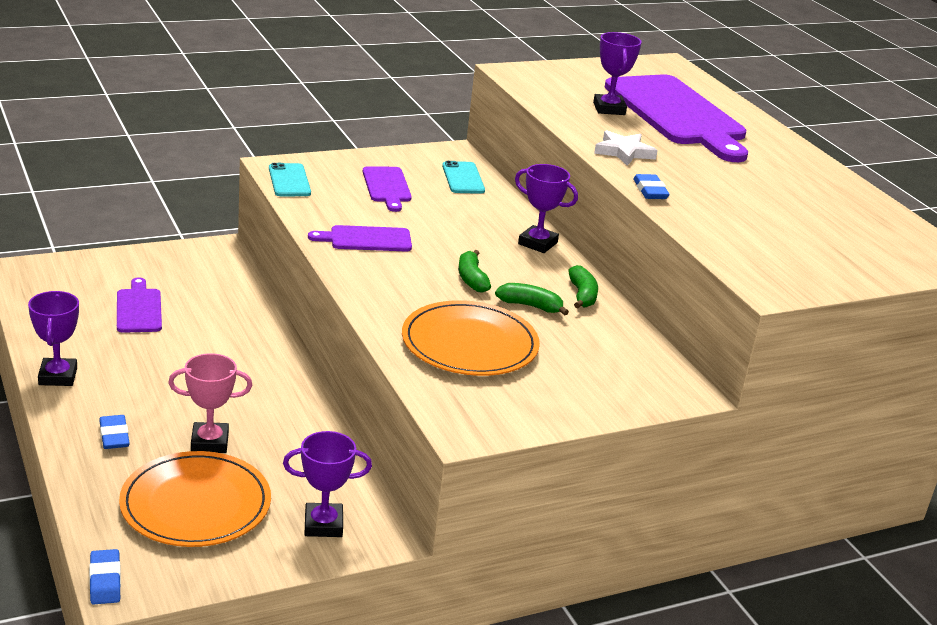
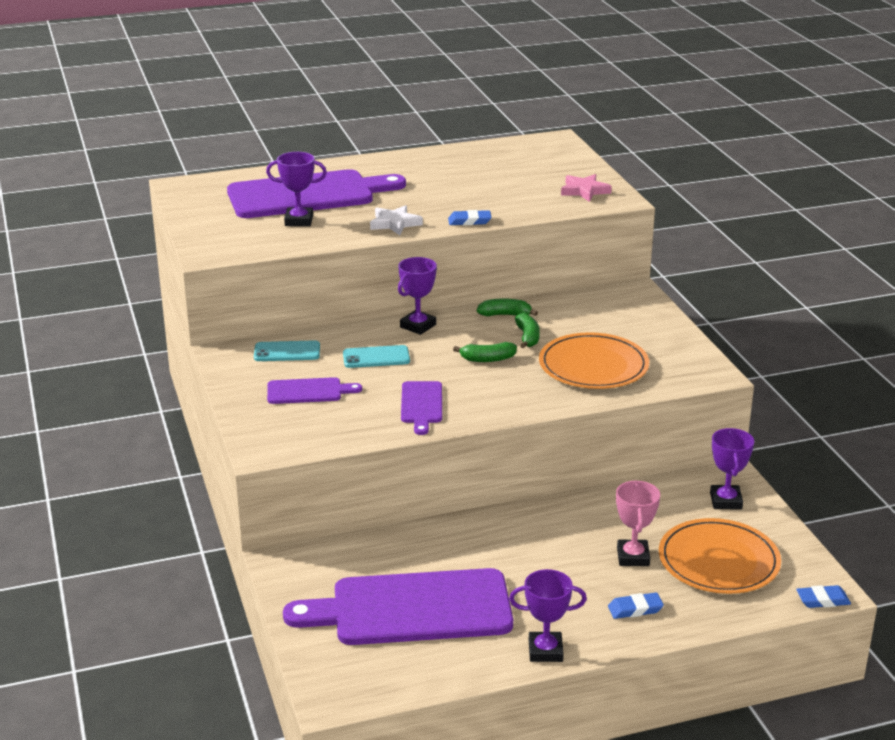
camera: 80 degrees left, 0 degrees up
purple cutting board [117,277,162,333] -> purple cutting board [283,568,513,645], size x2.14
turquoise phone [269,163,311,196] -> turquoise phone moved to [343,345,410,368]
green banana [495,283,569,316] -> green banana turned 150 degrees clockwise [515,313,540,349]
none -> pink star [561,174,612,202]

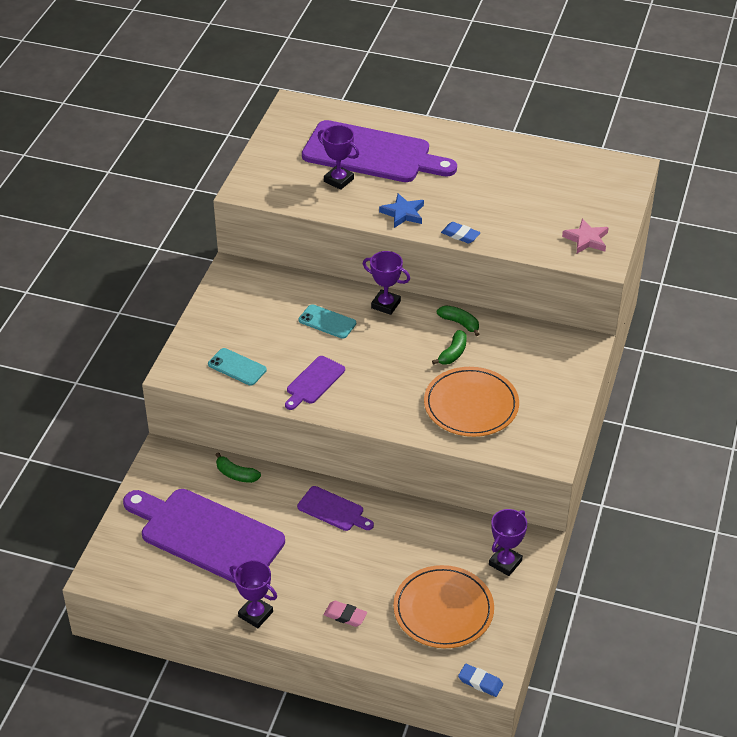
camera: 35 degrees right, 15 degrees up
turquoise phone [254,340,320,361] -> turquoise phone moved to [208,348,267,386]
purple cutting board [267,377,362,404] -> purple cutting board moved to [297,486,374,531]
white star [370,205,423,235] -> blue star [379,193,424,228]
purple trophy [398,257,437,335] -> purple trophy turned 45 degrees clockwise [363,251,410,315]
green banana [453,342,517,362] -> green banana moved to [215,452,261,483]
blue eraser [608,593,664,619] -> pink eraser [324,601,367,627]
pink trophy [616,480,660,566] -> none

